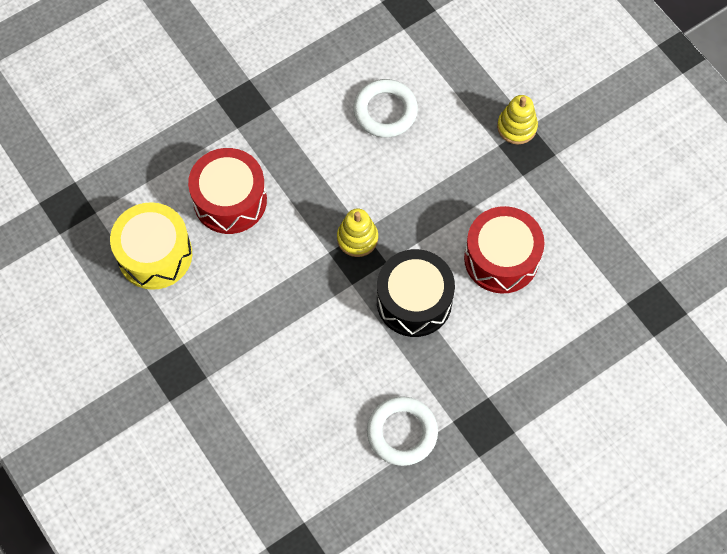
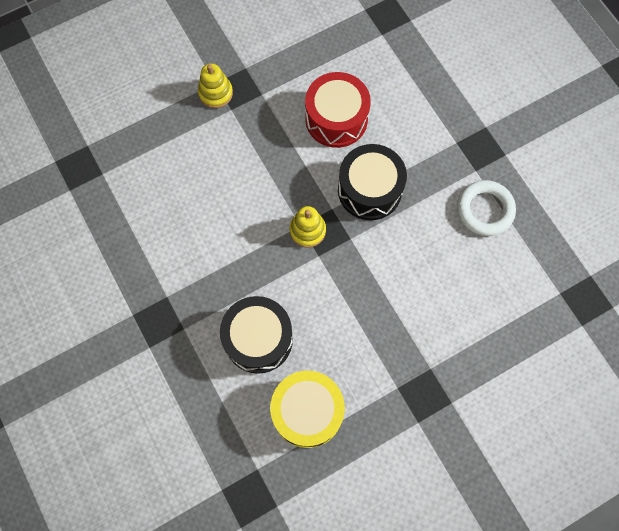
camera: 85 degrees left, 5 degrees up
red drum [188,148,267,234] -> black drum [220,296,293,374]
white ring [353,79,418,138] -> none

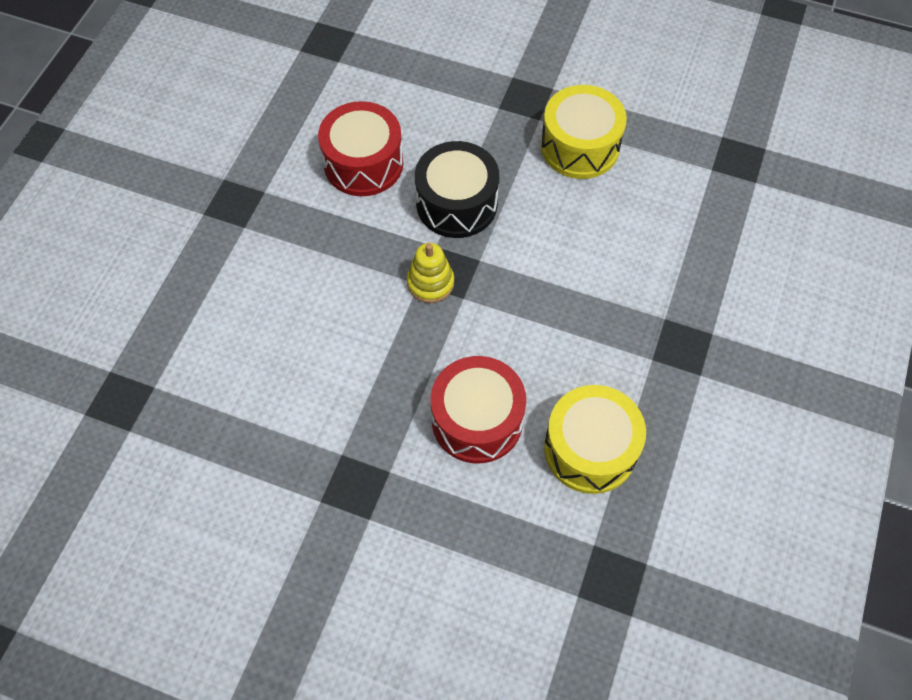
camera: 40 degrees left, 10 degrees down
yellow stacking toy [198,64,233,108] -> none
black drum [220,296,293,374] -> red drum [431,356,526,463]
white ring [457,180,516,236] -> yellow drum [541,85,627,179]

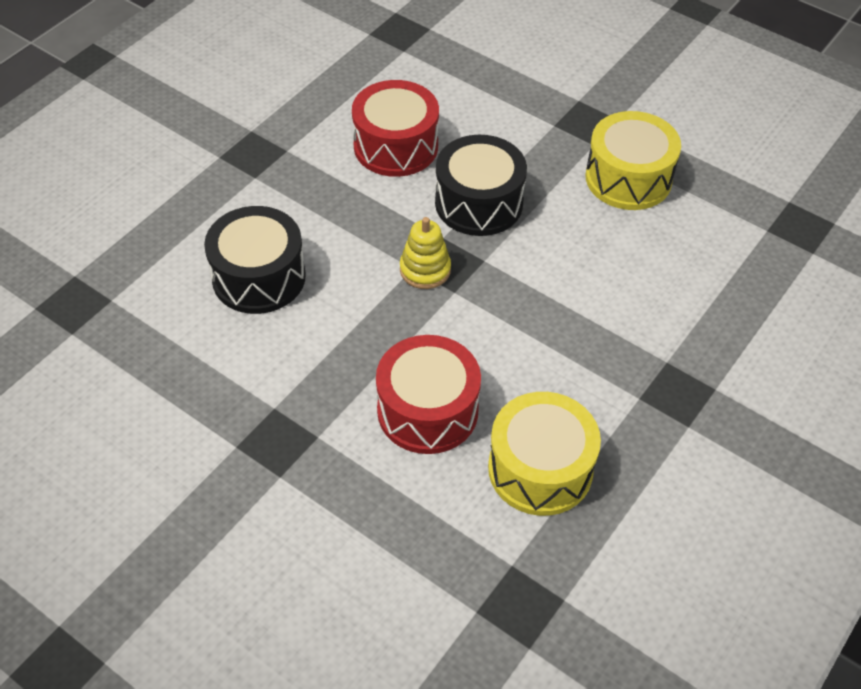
camera: 15 degrees right, 10 degrees down
none -> black drum [204,206,306,314]

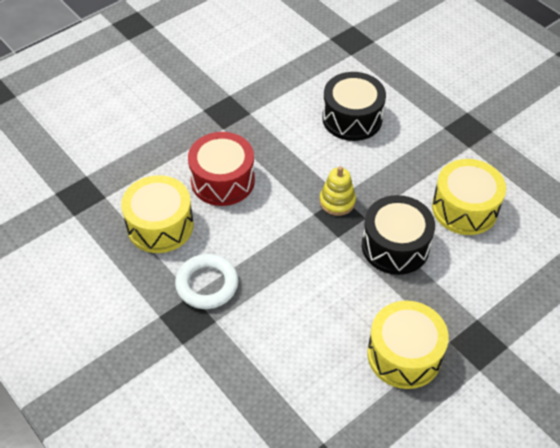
camera: 105 degrees right, 0 degrees up
red drum [352,80,439,177] -> yellow drum [432,159,506,235]
none -> white ring [175,254,238,309]

